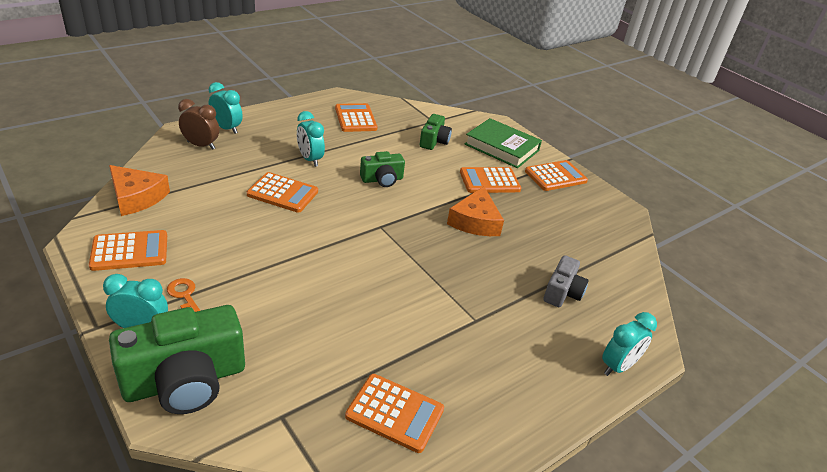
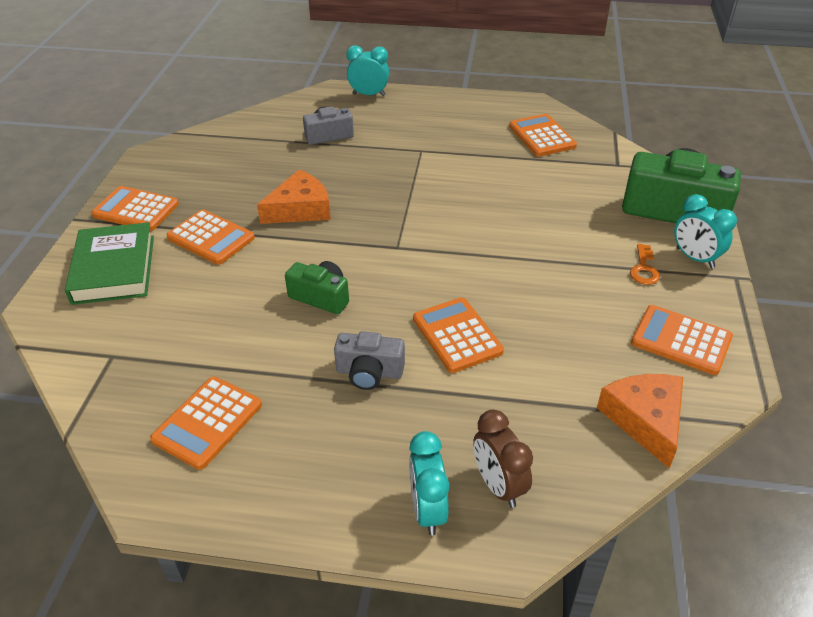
camera: 130 degrees left, 5 degrees up
turquoise clock [297,111,325,167] -> grey camera [334,331,405,390]
green camera [420,114,452,150] -> none

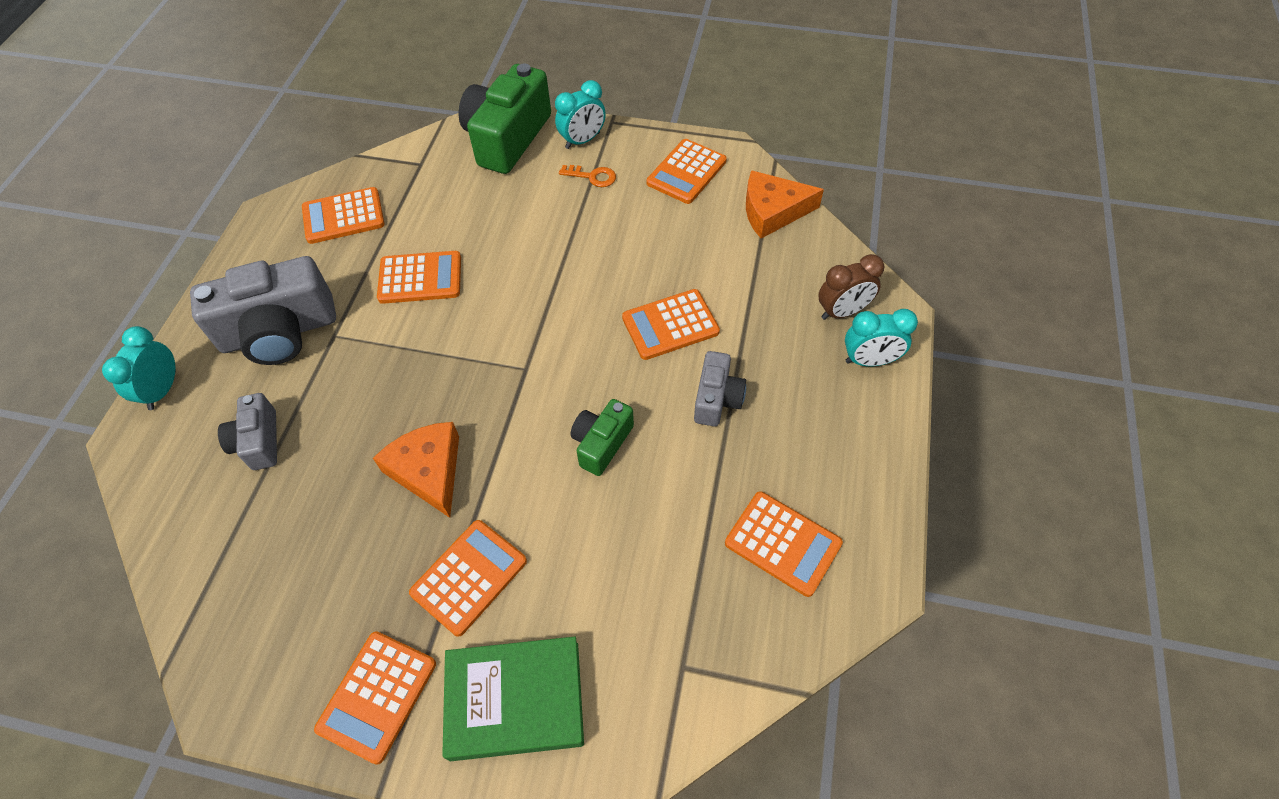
camera: 85 degrees left, 15 degrees up
none -> grey camera [190,256,336,365]
none -> orange calculator [377,251,461,304]

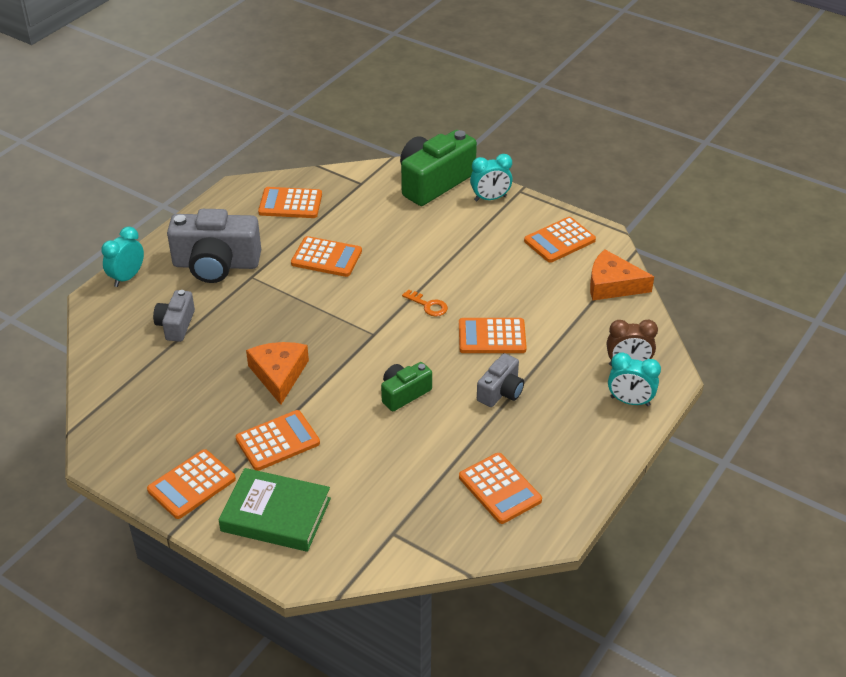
camera: 20 degrees right, 15 degrees down
orange key [559,165,616,187] -> orange key moved to [402,290,448,317]

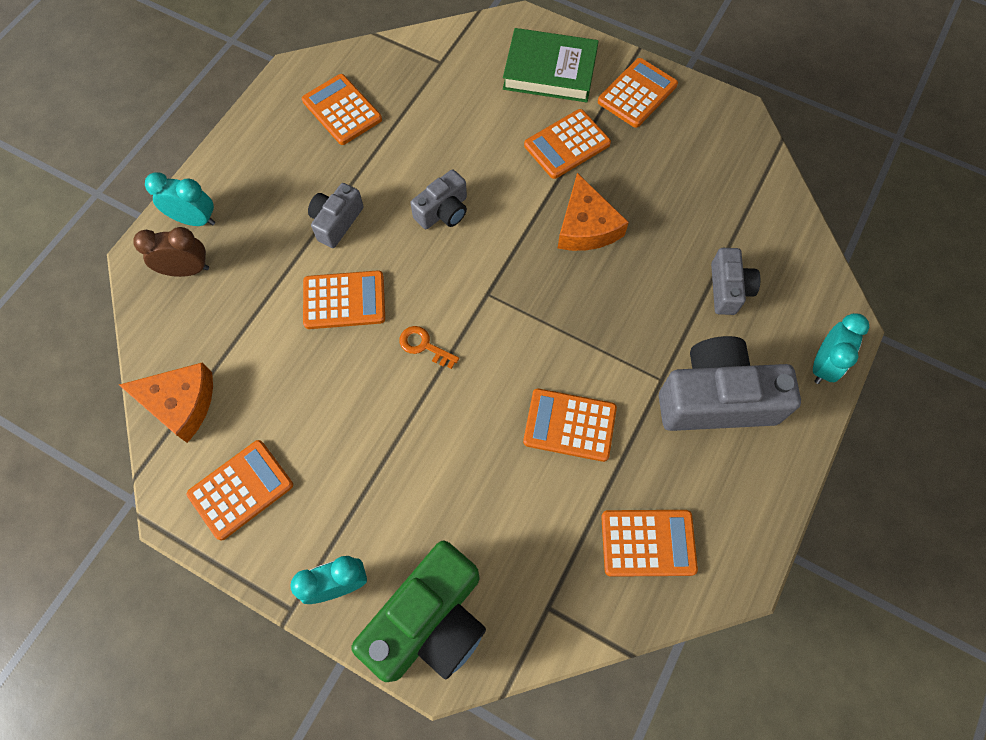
camera: 175 degrees right, 25 degrees up
green camera [381,362,432,411] -> grey camera [410,169,467,229]

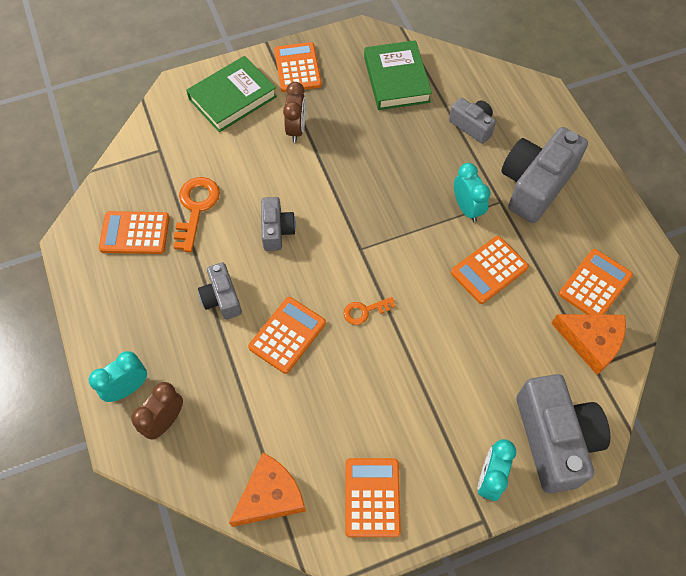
camera: 50 degrees left, 5 degrees down
green camera [351,541,486,682] -> grey camera [516,374,610,494]
orange calculator [524,109,611,179] -> brown clock [283,82,306,142]
orange cheese [557,173,629,251] -> orange cheese moved to [551,314,626,375]
turquoise clock [813,313,869,384] -> turquoise clock moved to [454,163,491,222]
none -> orange key [174,177,220,252]
none -> green book [364,40,432,110]

